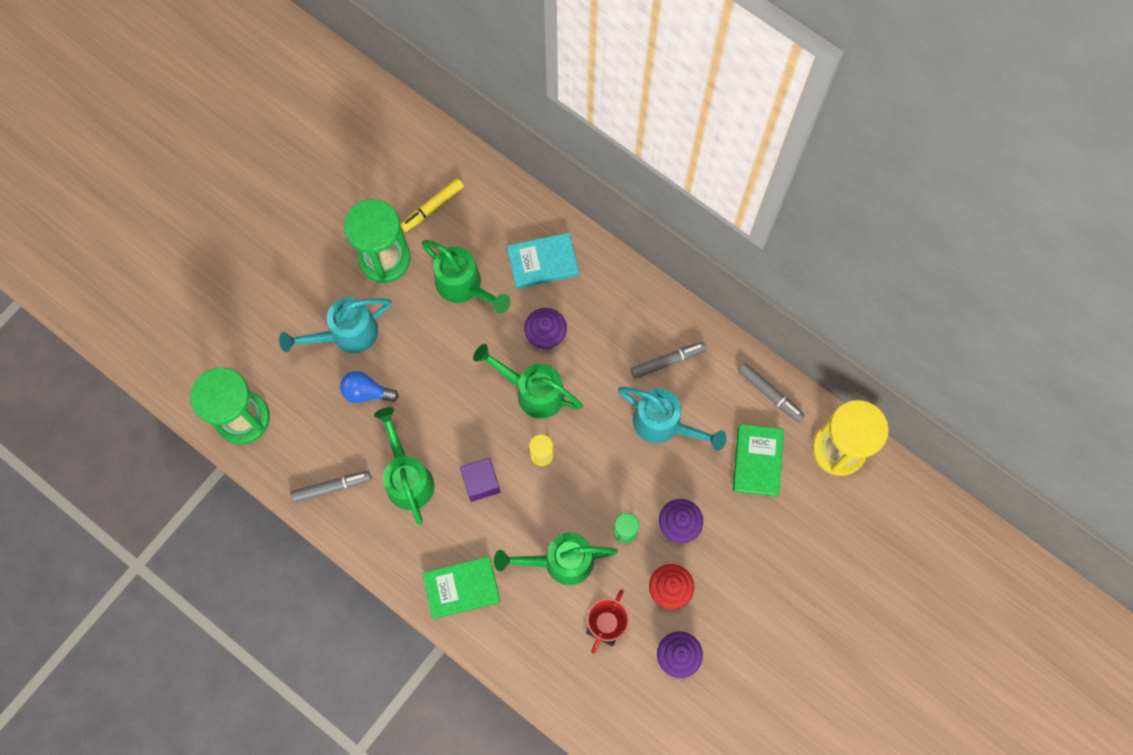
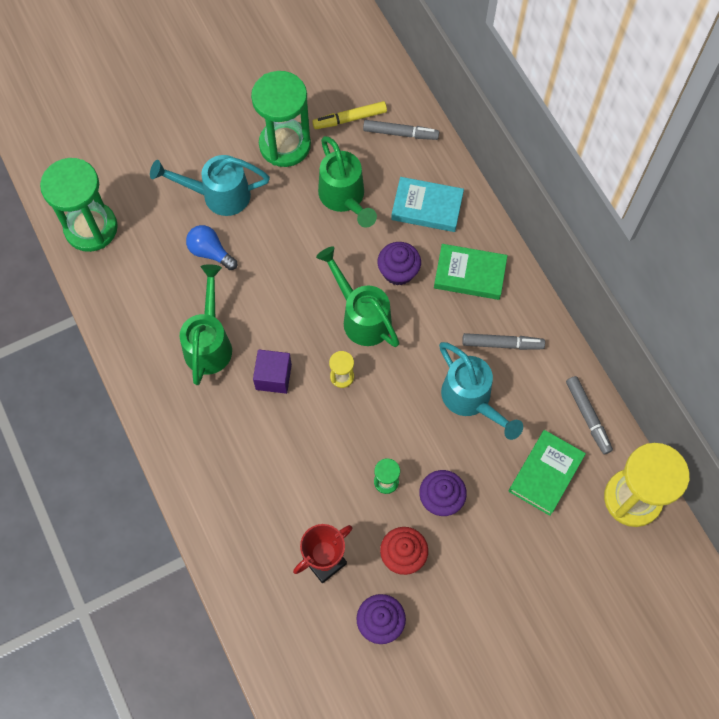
camera: 25 degrees right, 5 degrees down
grey marker [290,471,371,503] -> grey marker moved to [363,120,439,140]
green book [422,556,500,619] -> green book moved to [434,244,508,300]
green watering can [494,533,618,585] -> none

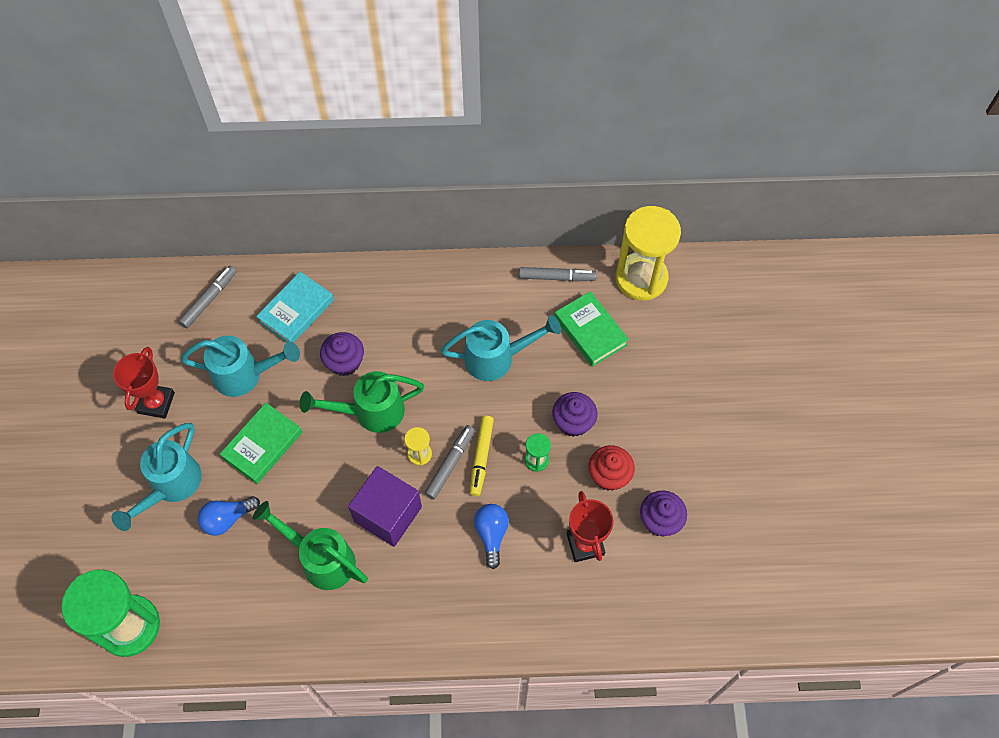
camera: 65 degrees left, 5 degrees down
green hourglass [251,71,311,167] -> red trophy [113,347,175,419]
purple cube [253,350,292,394] -> purple cube [348,466,422,547], size x1.50
yellow marker [312,101,387,129] -> yellow marker moved to [470,416,494,496]
green watering can [318,136,377,228] -> turquoise watering can [181,335,300,397]
green book [434,244,508,300] -> green book moved to [220,403,302,484]
grey marker [462,333,545,350] -> grey marker moved to [425,425,475,500]
none -> blue light bulb [474,504,509,569]

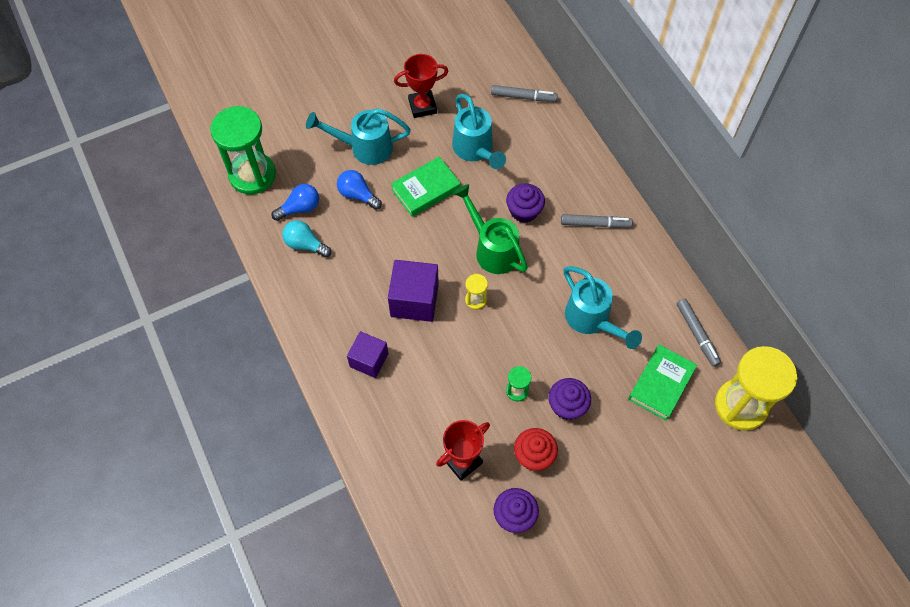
camera: 65 degrees right, 0 degrees up
green book [220,403,302,484] -> green book turned 45 degrees counterclockwise [391,157,461,217]
green watering can [253,501,368,590] -> none
turquoise book [256,272,334,343] -> none
grey marker [425,425,475,500] -> grey marker moved to [561,214,633,228]
yellow marker [470,416,494,496] -> none
blue light bulb [474,504,509,569] -> blue light bulb moved to [271,184,319,221]
none -> turquoise light bulb [282,220,332,258]
none -> purple cube [347,331,389,378]

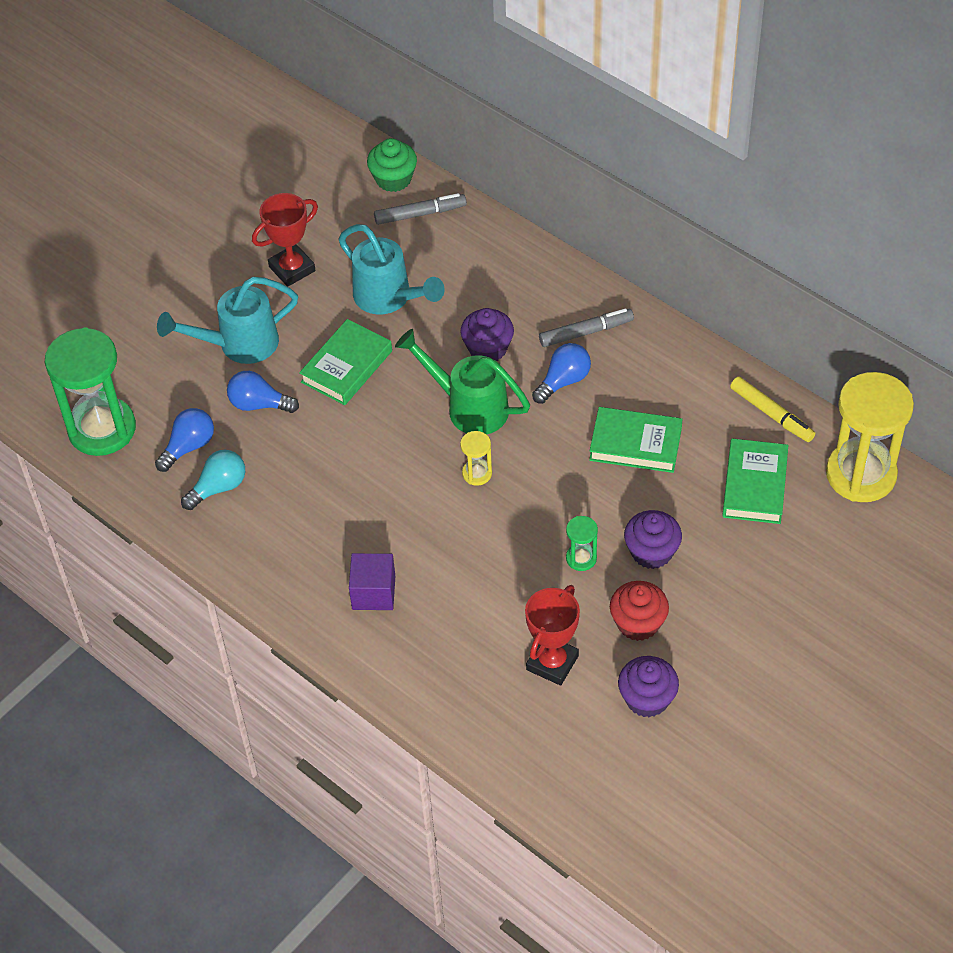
camera: 20 degrees left, 10 degrees down
turquoise light bulb [282,220,332,258] -> turquoise light bulb turned 135 degrees clockwise [181,450,245,510]
purple cube [388,260,439,322] -> none
turquoise watering can [563,266,642,349] -> green book [589,407,683,473]
grey marker [677,299,721,367] -> yellow marker [730,376,815,442]
none -> green cupcake [367,138,417,192]
none -> blue light bulb [532,343,591,404]

